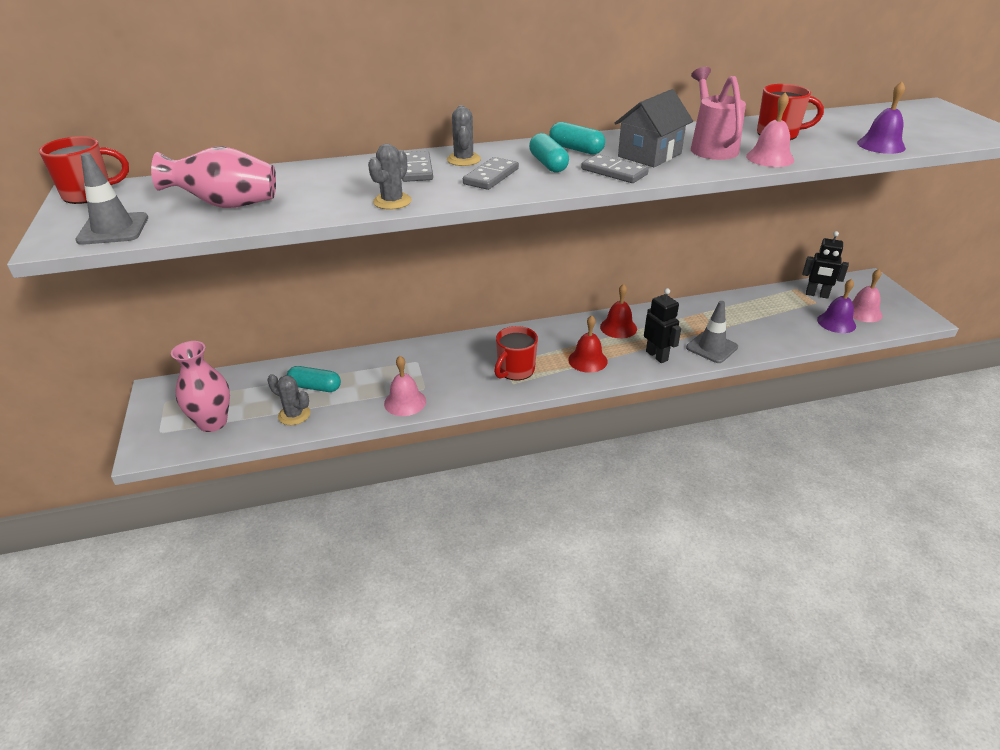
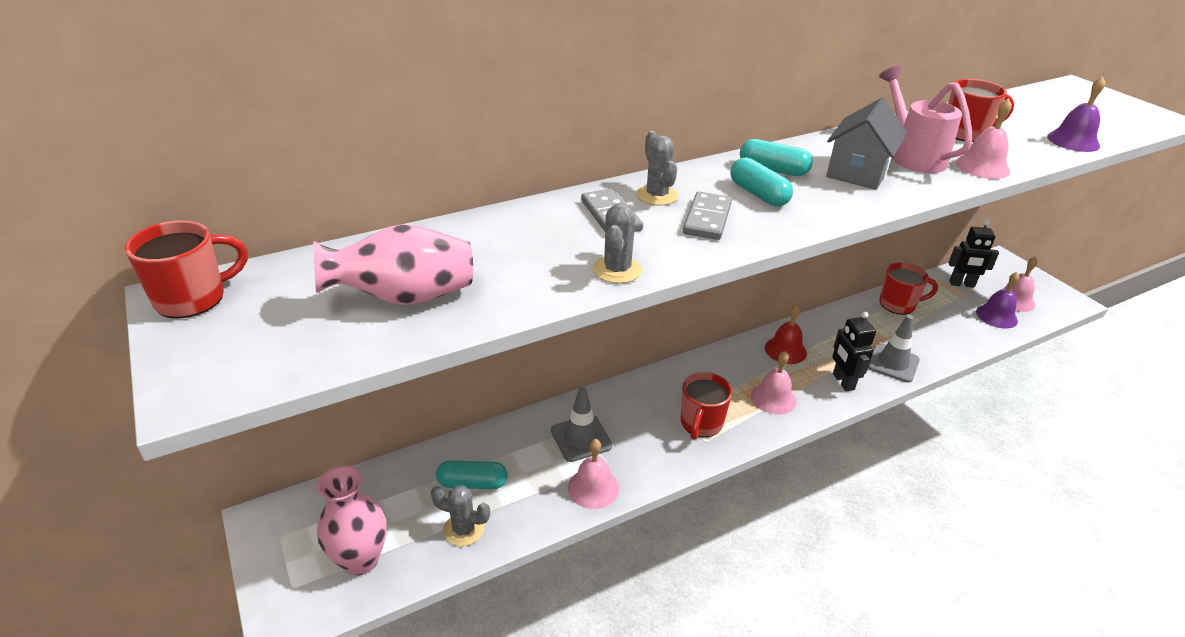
camera: 15 degrees left, 0 degrees up
grey traffic cone [75,153,148,245] -> grey traffic cone moved to [551,387,612,462]
red bell [568,315,608,373] -> pink bell [751,351,796,415]
grey domino [581,154,649,183] -> none
black robot [644,288,681,363] -> black robot turned 150 degrees counterclockwise [832,311,876,391]
none -> red mug [879,262,938,315]

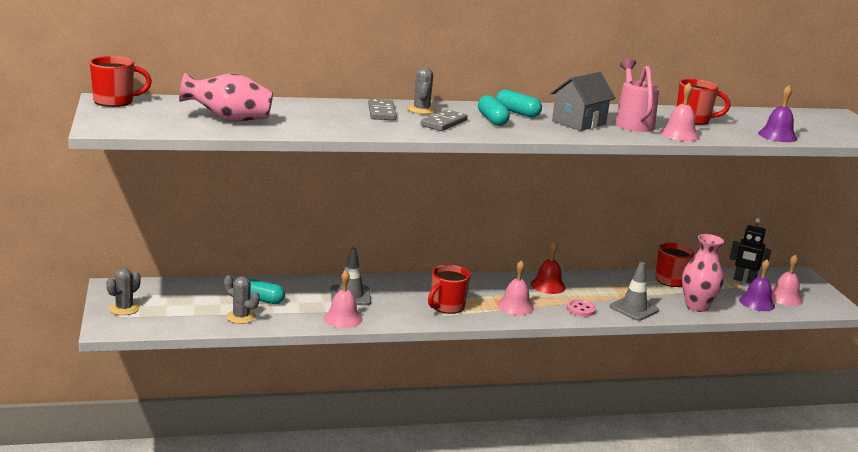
camera: 15 degrees right, 15 degrees down
pink vase [317,466,387,575] -> pink vase moved to [682,234,724,312]
grey cactus [593,203,642,283] -> grey cactus moved to [106,268,141,315]
black robot [832,311,876,391] -> pink button [567,300,596,317]

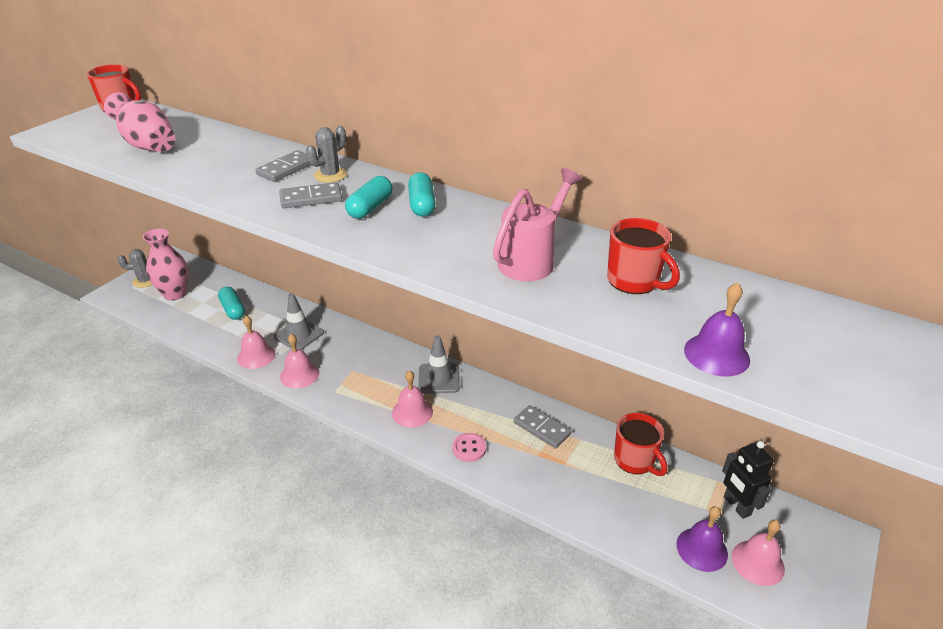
camera: 45 degrees right, 15 degrees up
grey cactus [224,275,260,324] -> none
red mug [428,265,470,314] -> none
red bell [531,241,566,294] -> none
grey house [550,72,616,131] -> none
grey traffic cone [610,262,659,321] -> grey traffic cone moved to [418,335,460,393]
pink bell [660,82,699,141] -> pink bell moved to [280,334,319,388]
pink vase [682,234,724,312] -> pink vase moved to [143,229,188,301]
none -> grey domino [514,405,571,449]

